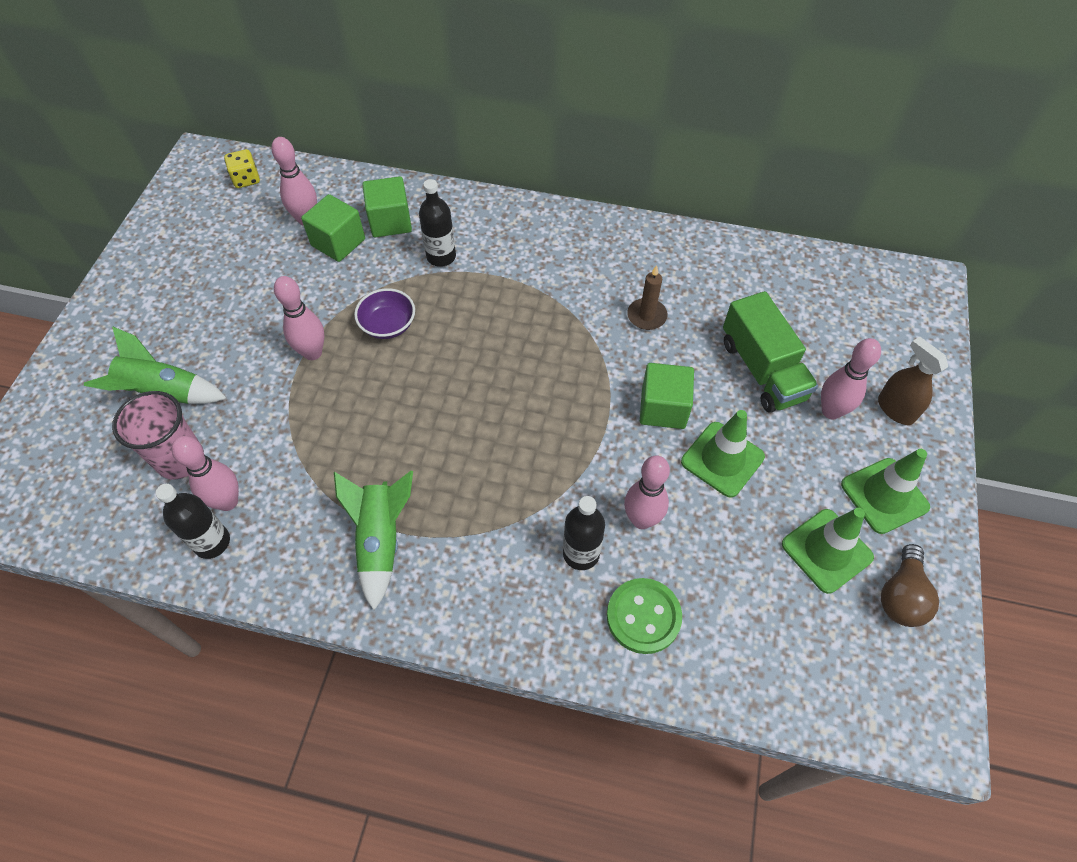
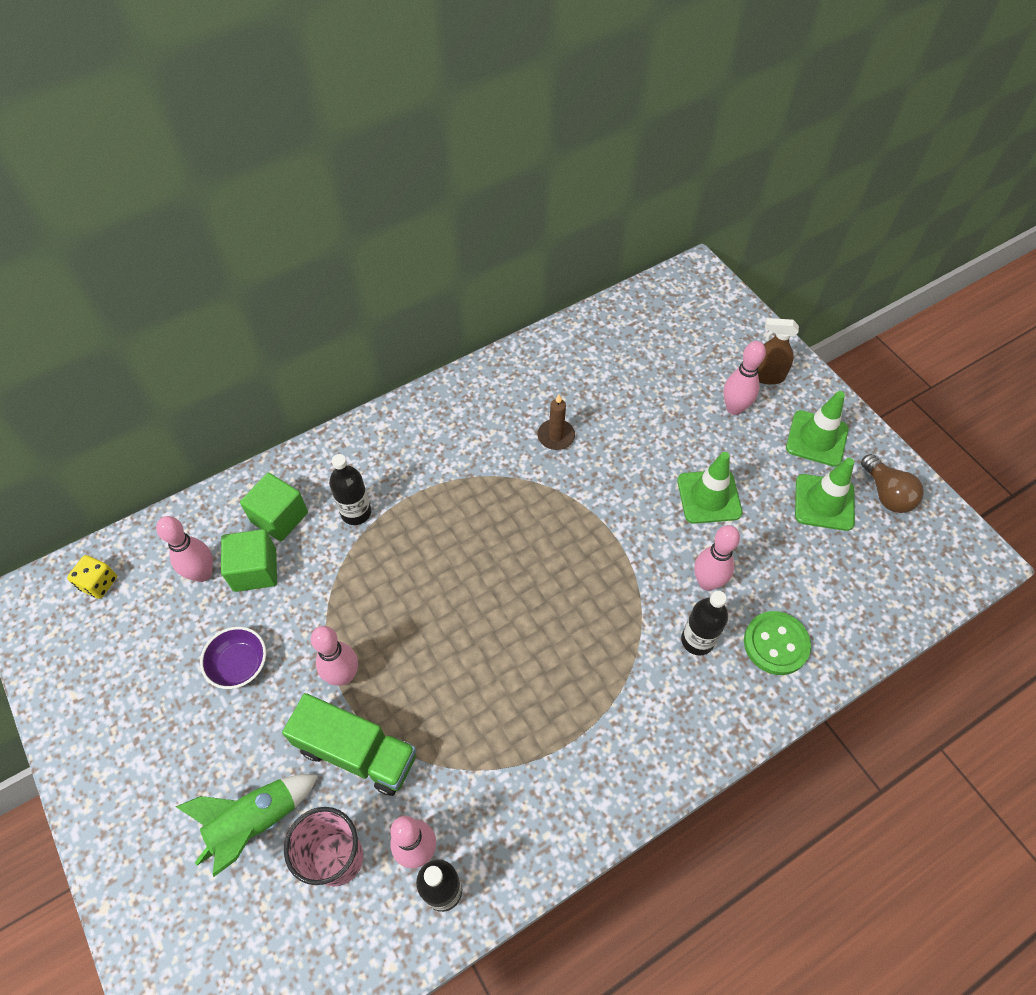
camera: 45 degrees left, 0 degrees up
green rocket [334,471,413,610] -> none
purple bowl [354,288,415,339] -> purple bowl moved to [200,627,266,689]
green cube [640,363,694,429] -> none
green truck [723,291,818,412] -> green truck moved to [282,693,416,796]

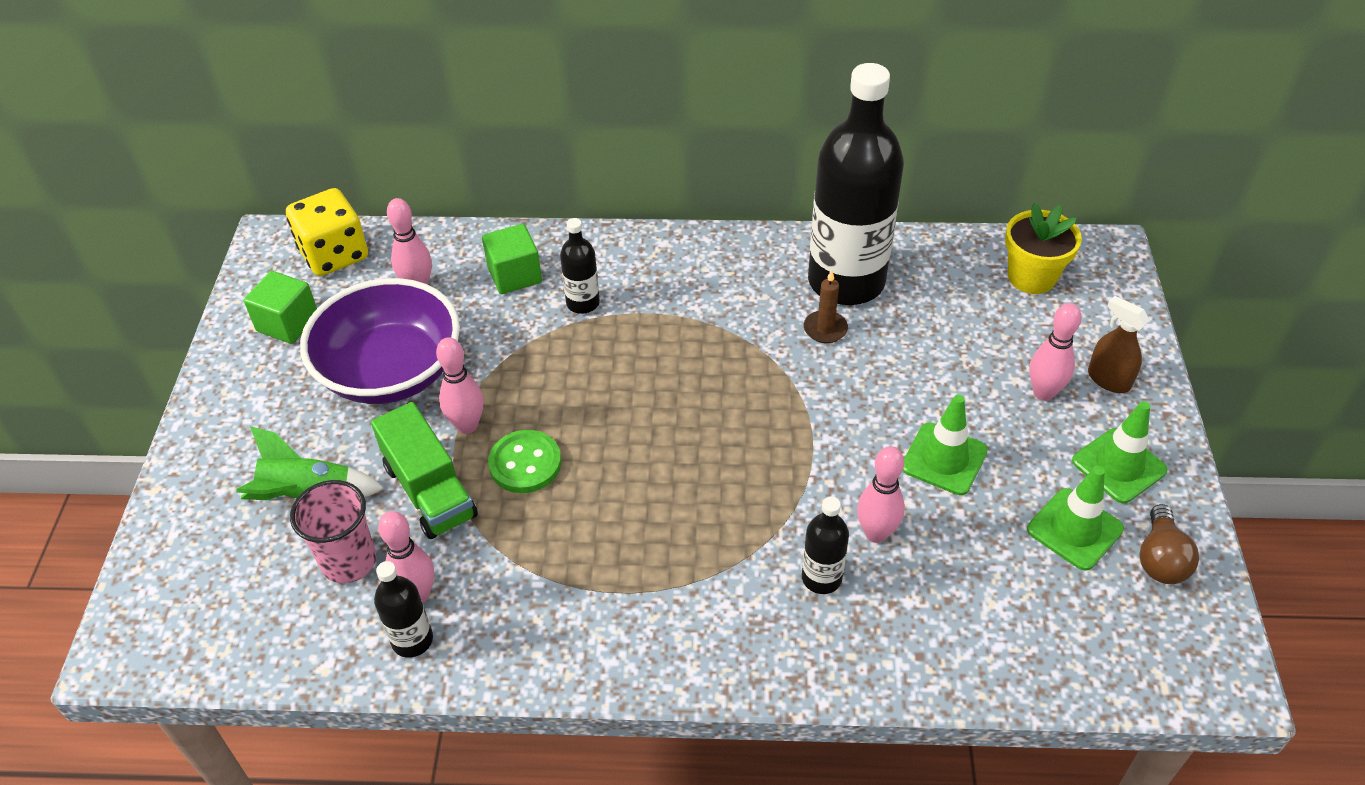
camera: 35 degrees right, 10 degrees down
yellow dice [67,555,117,599] -> yellow dice [286,188,368,276], size x1.95
purple bowl [200,627,266,689] -> purple bowl [300,278,460,404], size x2.31
green cube [221,529,277,592] -> green cube moved to [244,271,317,344]
green button [744,611,811,675] -> green button moved to [488,430,561,493]
none -> black bottle [808,63,904,305]
none -> yellow flower pot [1005,203,1082,294]

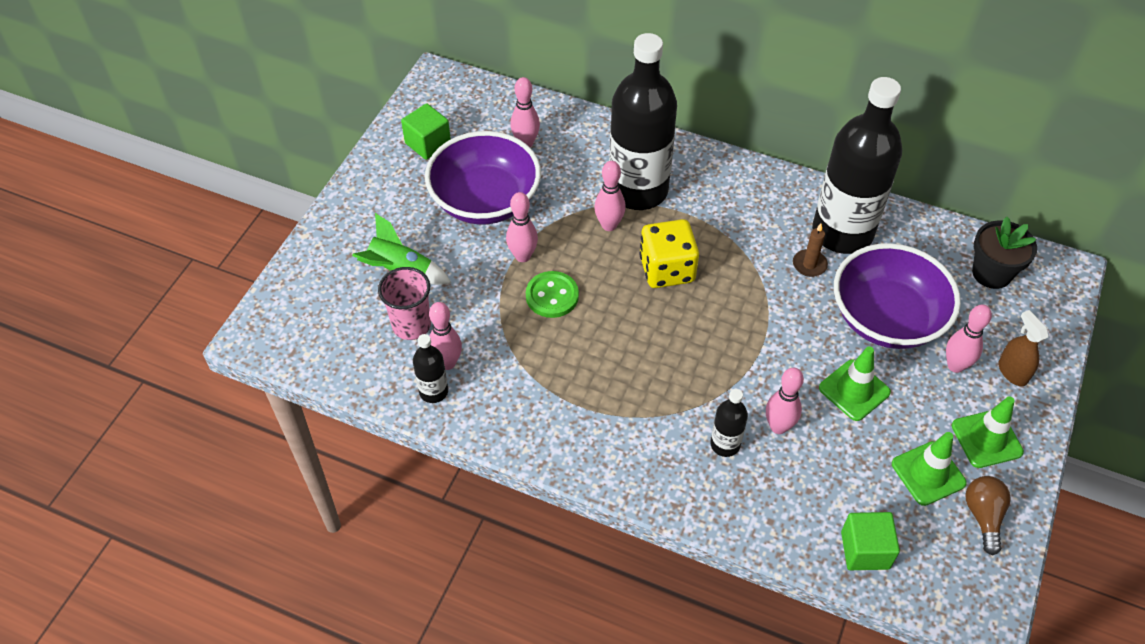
camera: 20 degrees right, 5 degrees up
yellow dice [286,188,368,276] -> yellow dice moved to [640,219,699,288]
green truck [371,402,478,539] -> none
green cube [482,224,542,294] -> green cube moved to [841,512,900,570]
black bottle [560,218,600,314] -> black bottle [609,33,677,210], size x2.32
yellow flower pot [1005,203,1082,294] -> black flower pot [972,217,1037,289]
brown light bulb [1139,504,1199,584] -> brown light bulb turned 150 degrees clockwise [966,476,1011,555]
none -> pink bowling pin [594,161,626,231]
none -> purple bowl [834,243,961,349]

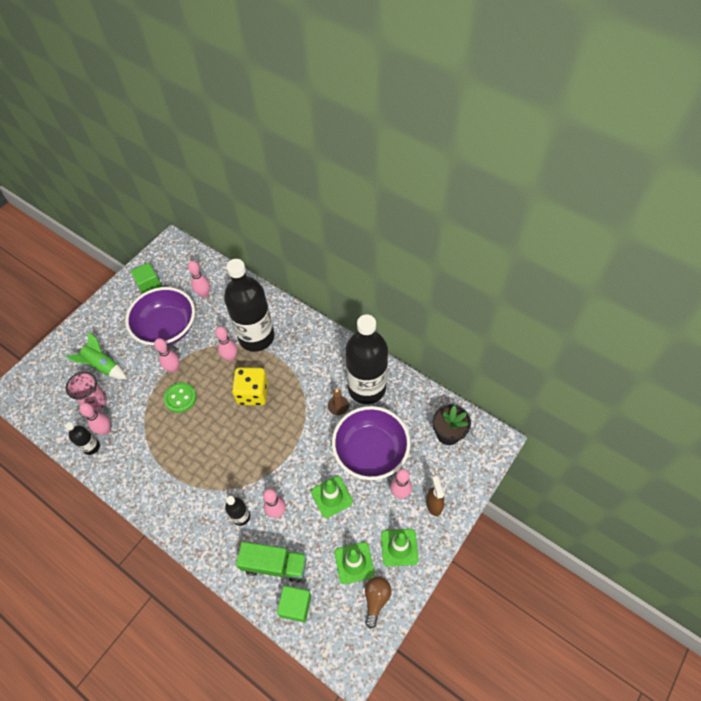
camera: 15 degrees right, 5 degrees up
none -> green truck [236,542,307,583]

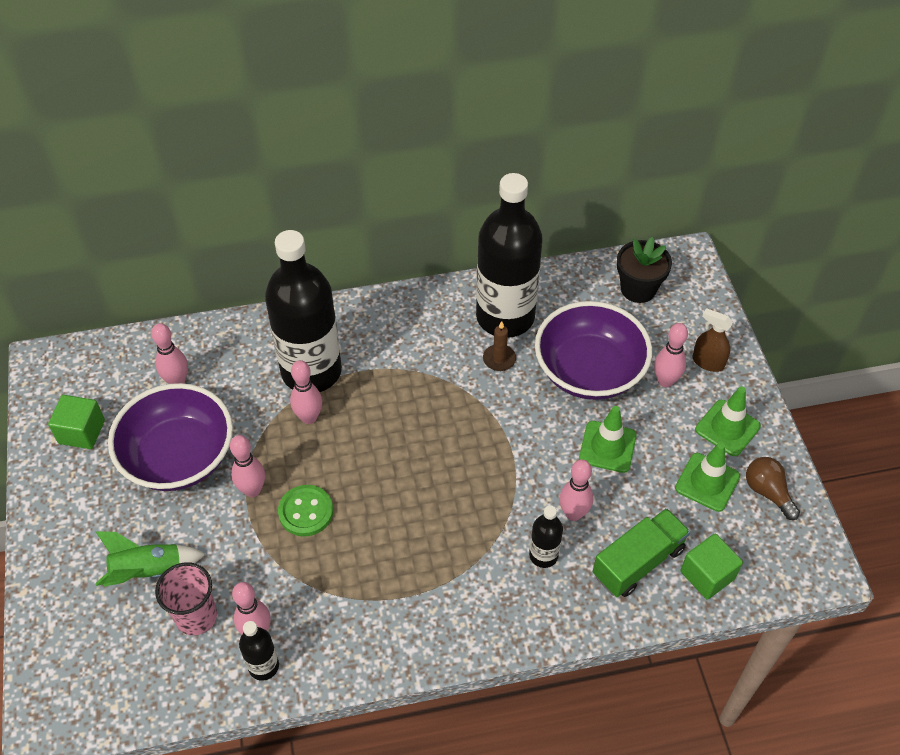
camera: 50 degrees left, 5 degrees down
yellow dice [232,367,268,406] -> none

